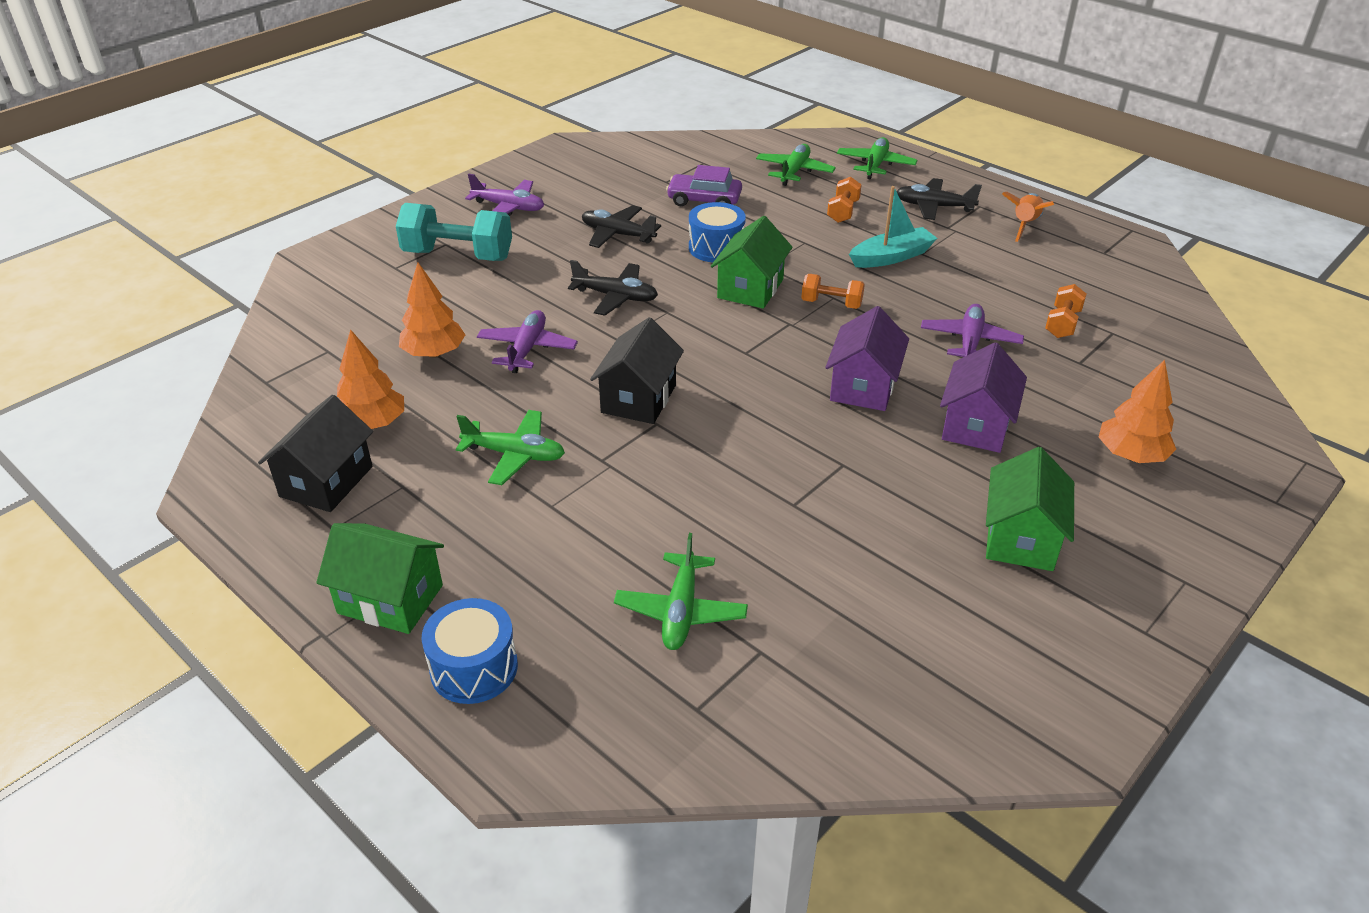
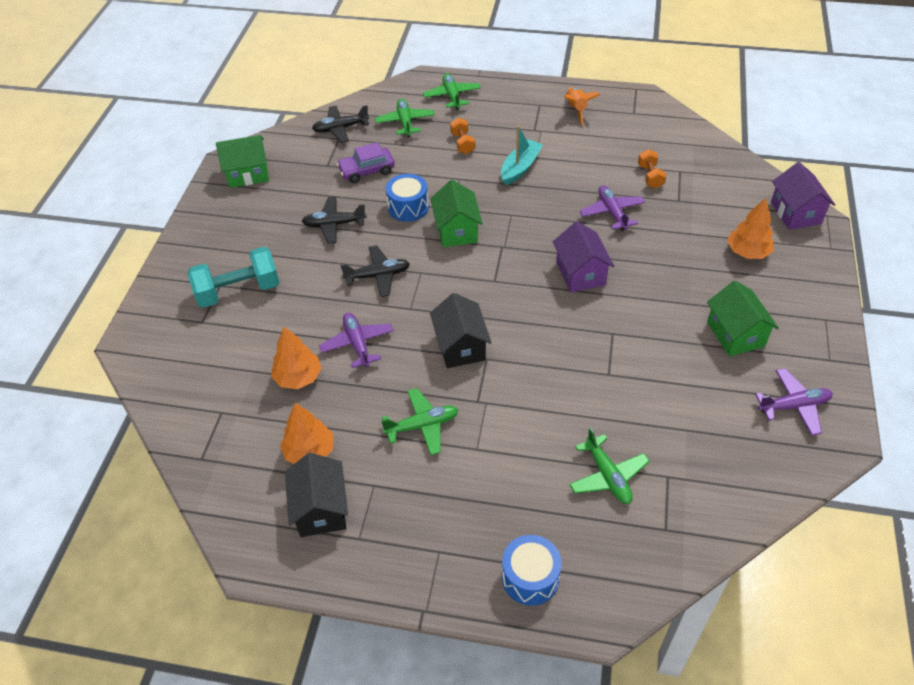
camera: 30 degrees left, 10 degrees up
green house [316,523,444,634] -> green house moved to [216,135,269,188]
purple plane [465,174,544,216] -> purple plane moved to [755,368,833,436]
orange dumbbell [801,274,865,309] -> none
black plane [896,178,982,220] -> black plane moved to [312,105,369,143]
purple house [940,342,1027,453] -> purple house moved to [771,162,835,230]

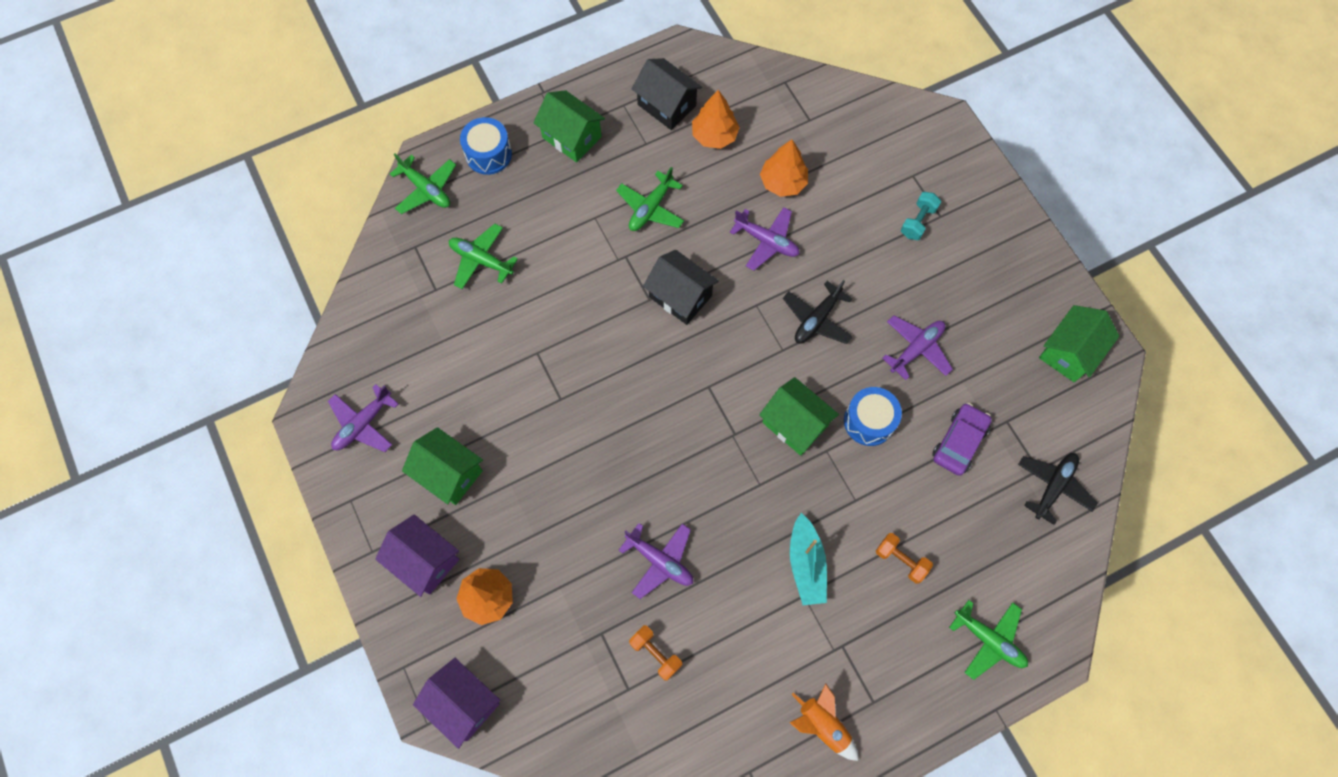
camera: 140 degrees right, 20 degrees up
turquoise dumbbell [188,247,280,308] -> turquoise dumbbell [901,192,941,240], size x0.53
black plane [302,197,367,244] -> purple plane [882,315,953,380]
green plane [375,98,435,137] -> green plane moved to [390,153,456,214]
purple house [553,221,614,293] -> purple house moved to [375,514,459,597]
none -> green house [533,90,605,163]

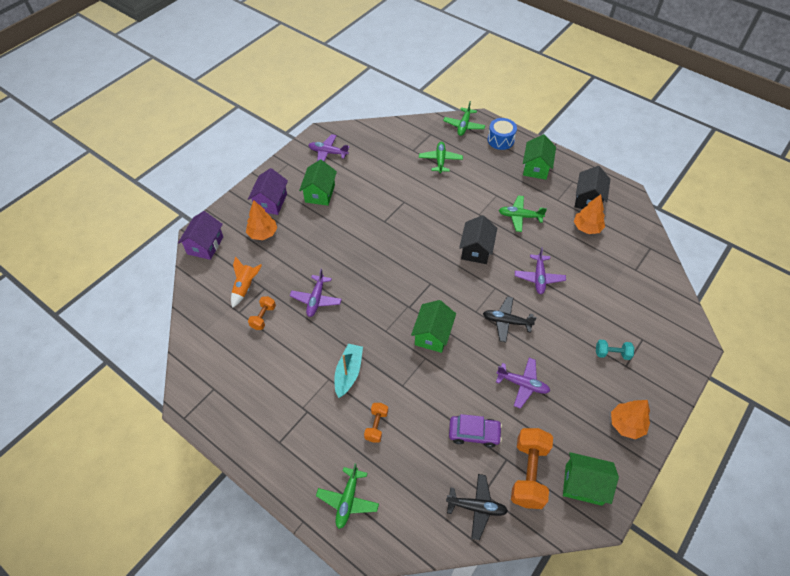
camera: 65 degrees right, 15 degrees down
orange tree [760,140,808,197] -> orange tree moved to [611,400,650,439]
orange rocket [789,683,859,761] -> orange rocket moved to [231,256,262,308]
turquoise boat [790,513,827,605] -> turquoise boat turned 135 degrees clockwise [334,344,363,398]
blue drum [844,387,902,446] -> none
none -> orange dumbbell [511,428,553,509]

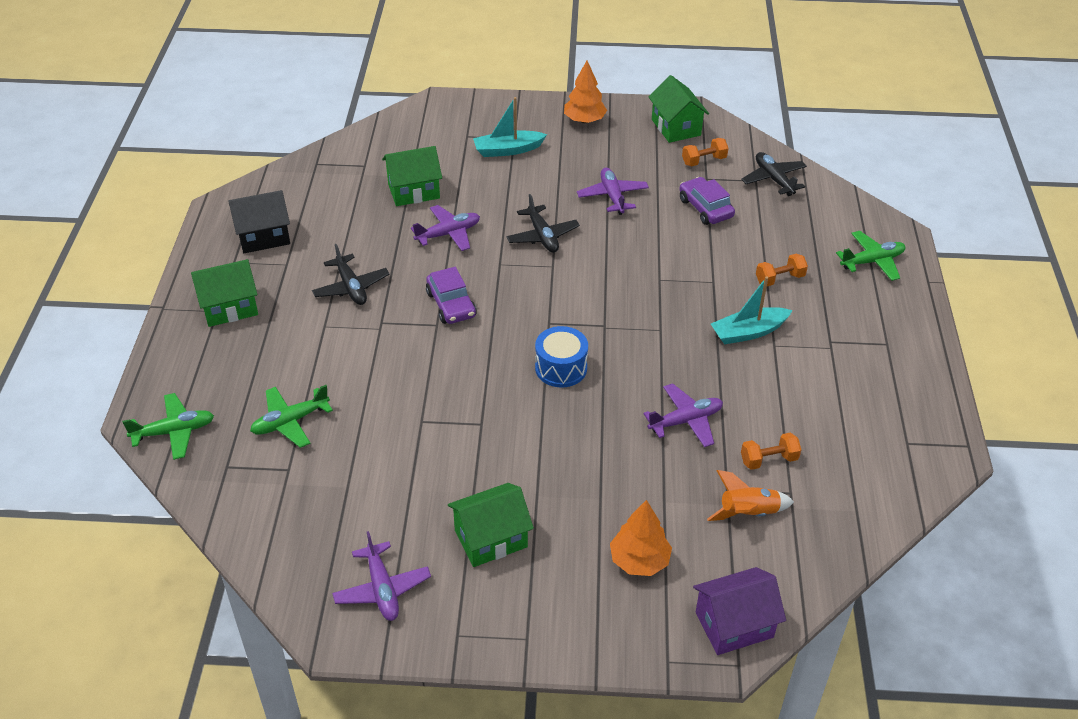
camera: 125 degrees left, 10 degrees down
purple house [248,168,288,215] -> none
green house [411,300,456,353] -> green house moved to [382,146,442,206]
black house [459,215,497,264] -> purple car [426,267,477,324]
blue drum [487,118,517,150] -> blue drum moved to [535,326,588,387]
green plane [499,195,547,232] -> black plane [312,244,390,305]
orange dumbbell [511,428,553,509] -> orange dumbbell [682,138,729,166], size x0.53
orange tree [574,194,605,234] -> none
turquoise dumbbell [596,340,634,360] -> turquoise boat [473,97,547,157]

